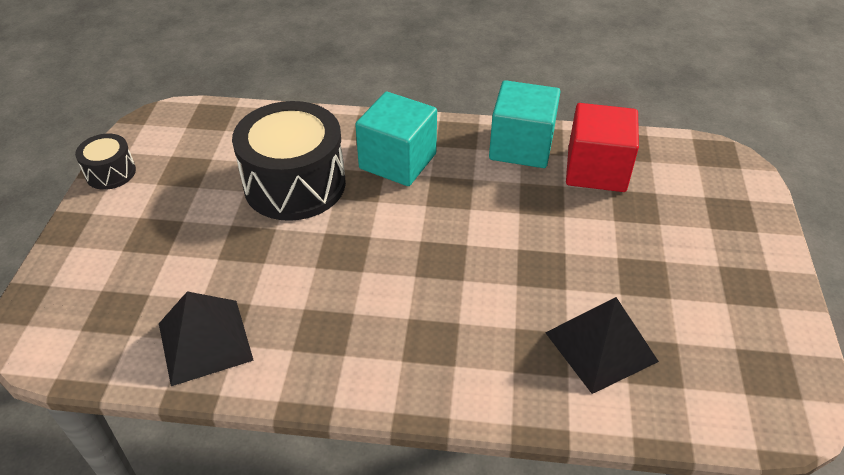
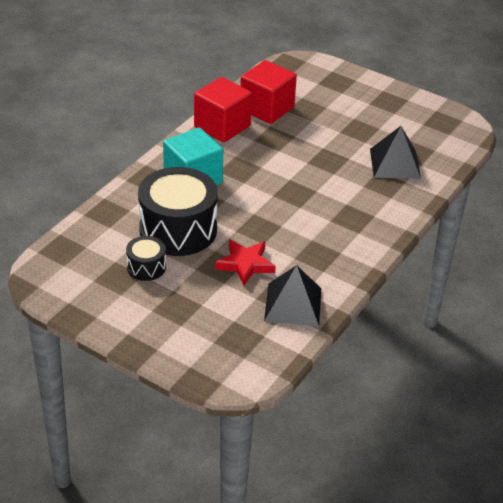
camera: 65 degrees left, 5 degrees down
black drum [75,134,136,190] -> black drum moved to [126,236,166,281]
turquoise cube [489,80,560,168] -> red cube [194,77,252,142]
none -> red star [215,240,276,285]

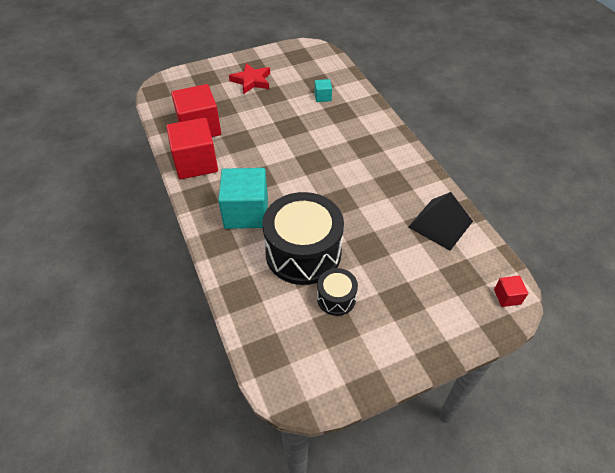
camera: 55 degrees left, 10 degrees up
red star [215,240,276,285] -> red star moved to [229,63,270,94]
black pyramid [370,126,421,179] -> turquoise cube [315,79,332,102]
none -> red cube [494,276,528,307]

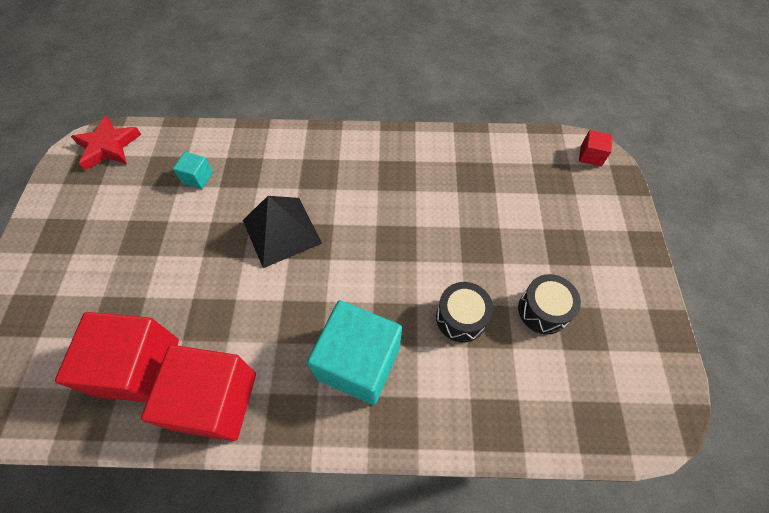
camera: 65 degrees left, 10 degrees up
red star [229,63,270,94] -> red star moved to [71,115,141,170]
black drum [263,192,344,285] -> black drum [436,282,493,342], size x0.48
black pyramid [408,192,473,251] -> black pyramid moved to [243,196,322,268]

